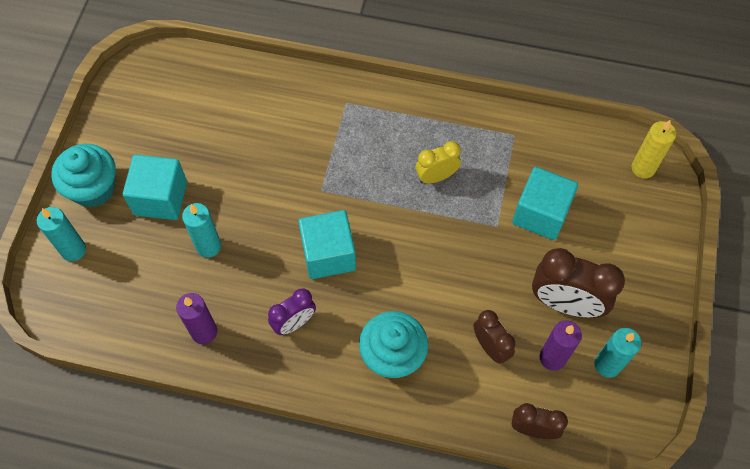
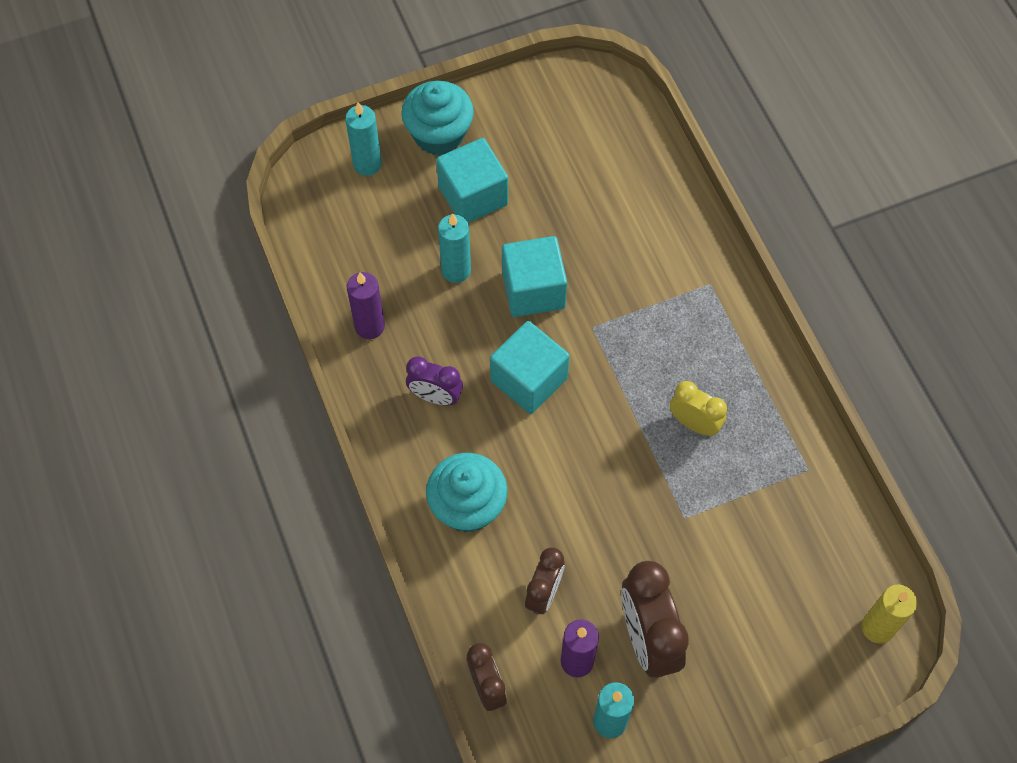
camera: 55 degrees right, 0 degrees up
turquoise cube [512,167,578,240] -> turquoise cube moved to [502,236,567,317]

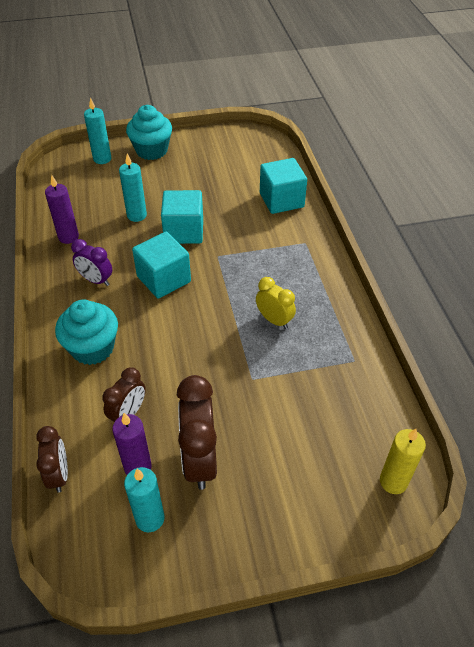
camera: 10 degrees right, 15 degrees down
turquoise cube [436,138,508,223] -> turquoise cube moved to [260,158,307,214]

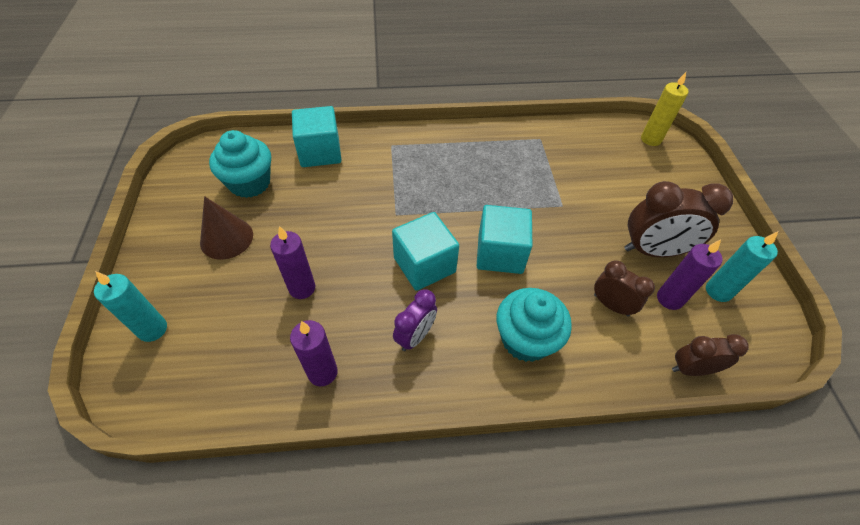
camera: 85 degrees left, 5 degrees up
turquoise candle [119,154,147,222] -> purple candle [270,226,315,299]
turquoise cupcake [126,105,172,160] -> turquoise cupcake moved to [209,130,271,198]
turquoise cube [161,190,203,244] -> turquoise cube moved to [477,205,532,274]
yellow clock [256,277,296,329] -> none
none -> brown cone [200,196,253,260]

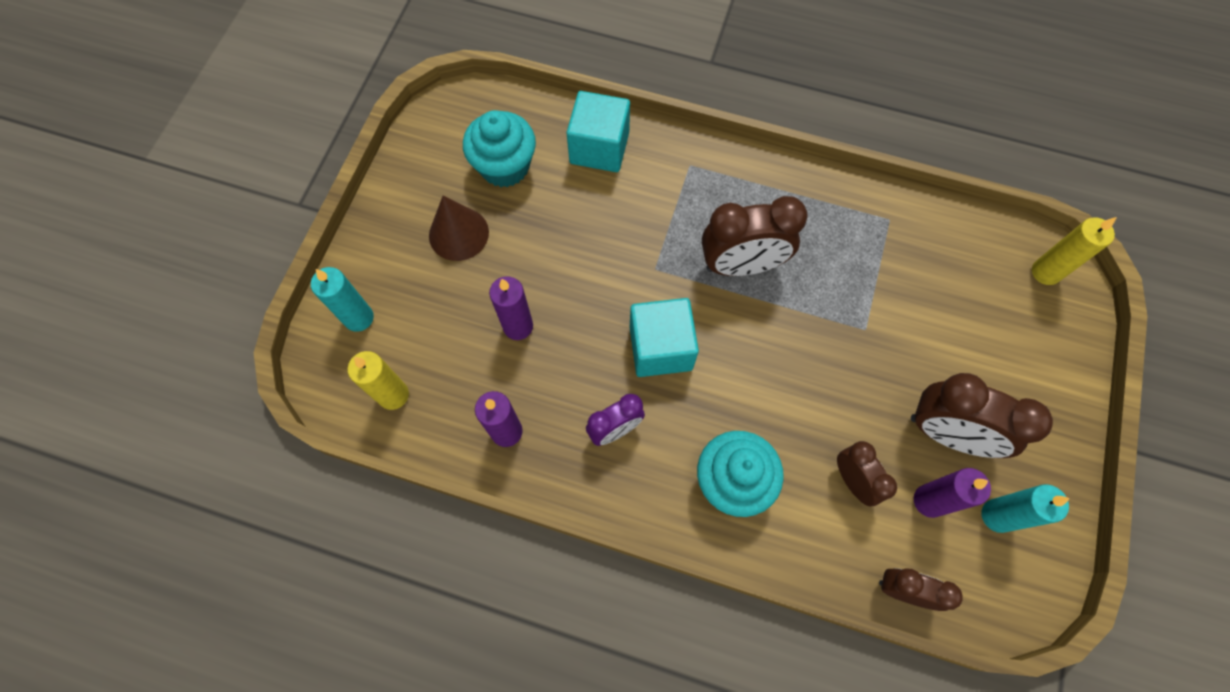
camera: 25 degrees right, 15 degrees up
turquoise cube [477,205,532,274] -> none
none -> yellow candle [347,351,409,410]
none -> brown clock [702,196,808,276]

